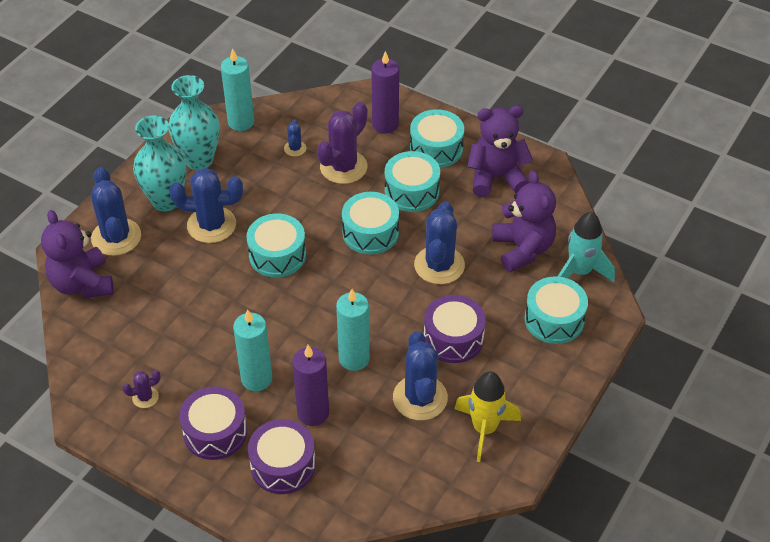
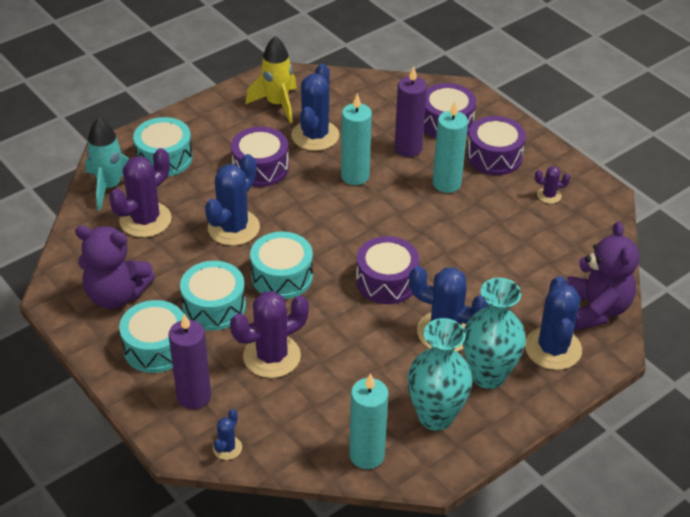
camera: 160 degrees left, 5 degrees down
turquoise drum [246,214,306,278] -> purple drum [356,236,419,304]
blue cactus [284,120,306,156] -> blue cactus moved to [213,409,242,460]
purple teddy bear [492,170,556,272] -> purple cactus [109,148,172,238]

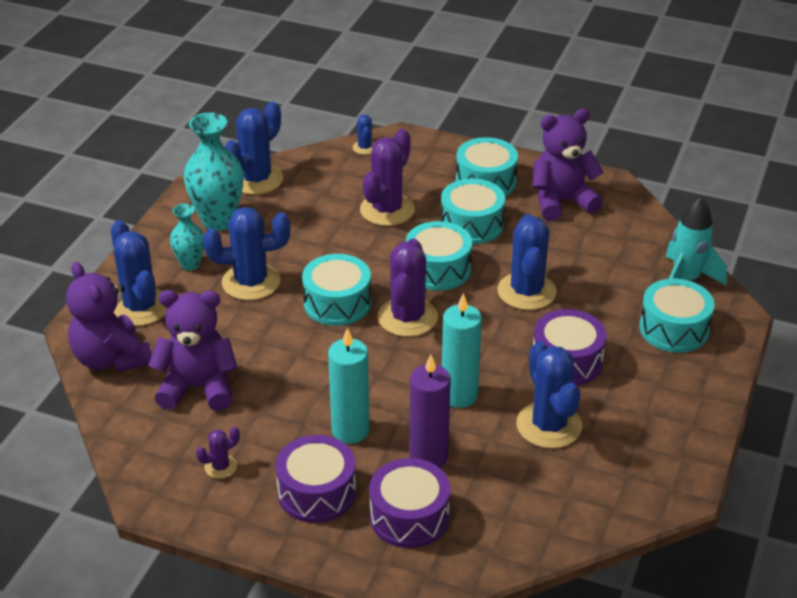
camera: 150 degrees right, 5 degrees down
purple cactus [109,148,172,238] -> purple cactus moved to [378,238,438,337]
purple candle [169,314,211,409] -> none
yellow rocket [246,36,297,123] -> none
turquoise candle [349,373,389,469] -> blue cactus [225,101,283,195]
purple drum [356,236,419,304] -> turquoise drum [302,254,371,326]
turquoise vase [463,278,526,389] -> turquoise vase [170,204,204,271], size x0.56
none -> purple teddy bear [148,290,238,411]

